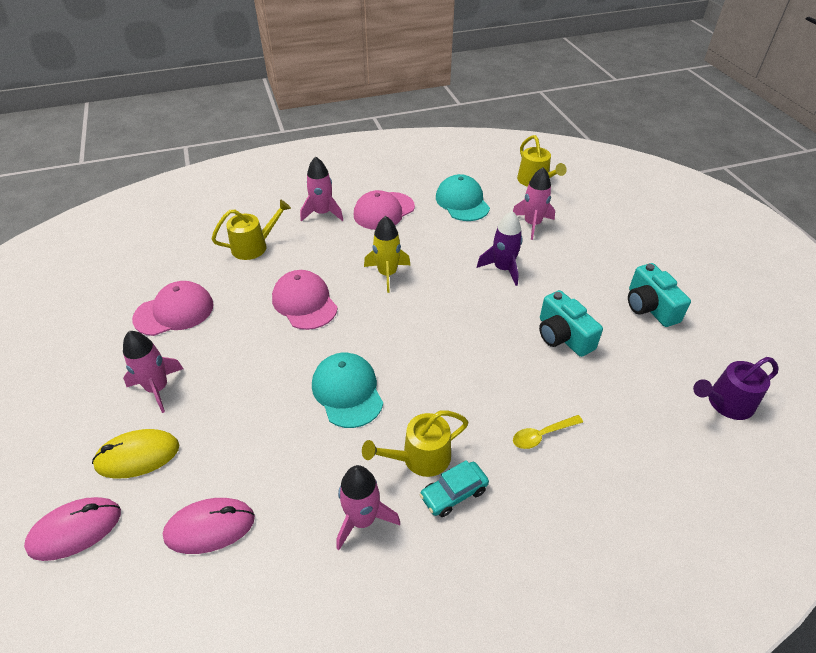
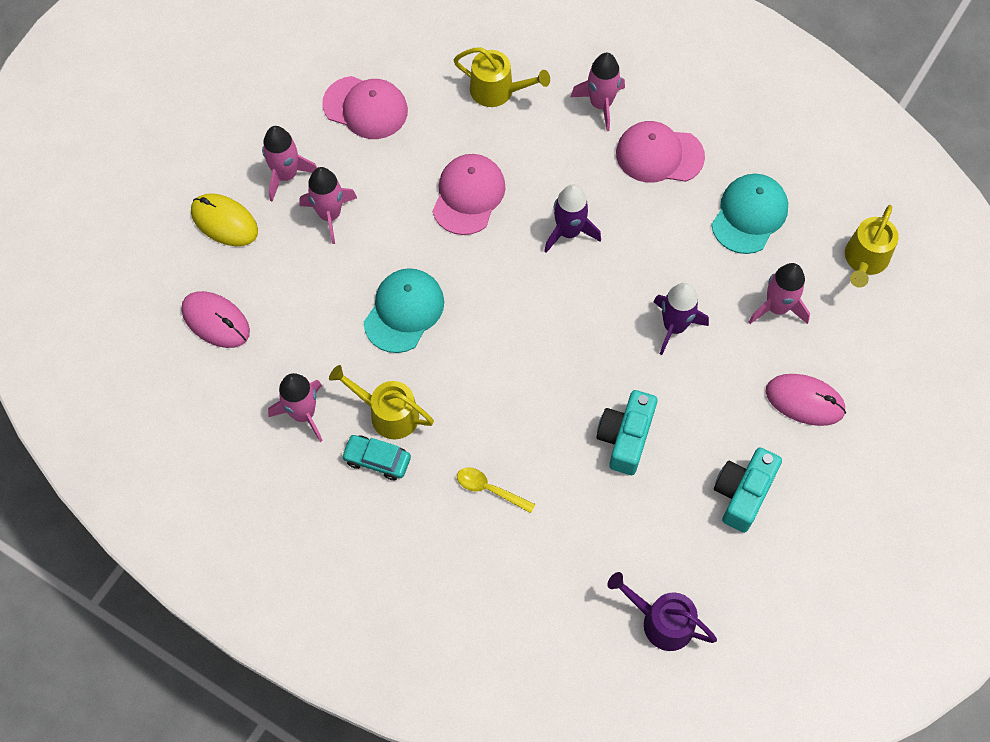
camera: 50 degrees right, 20 degrees up
pink mouse [24,497,121,561] -> pink mouse moved to [766,374,846,426]
yellow rocket [364,216,410,293] -> purple rocket [544,185,601,253]
none -> pink rocket [299,167,357,244]

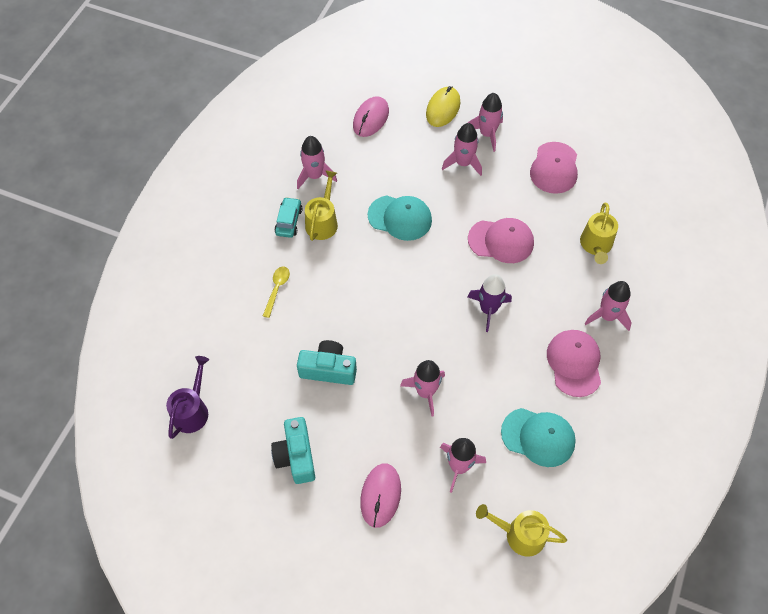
camera: 80 degrees right, 5 degrees down
purple rocket [653,283,709,355] -> pink rocket [400,360,445,417]
turquoise camera [714,447,782,533] -> turquoise camera turned 120 degrees counterclockwise [271,417,315,484]

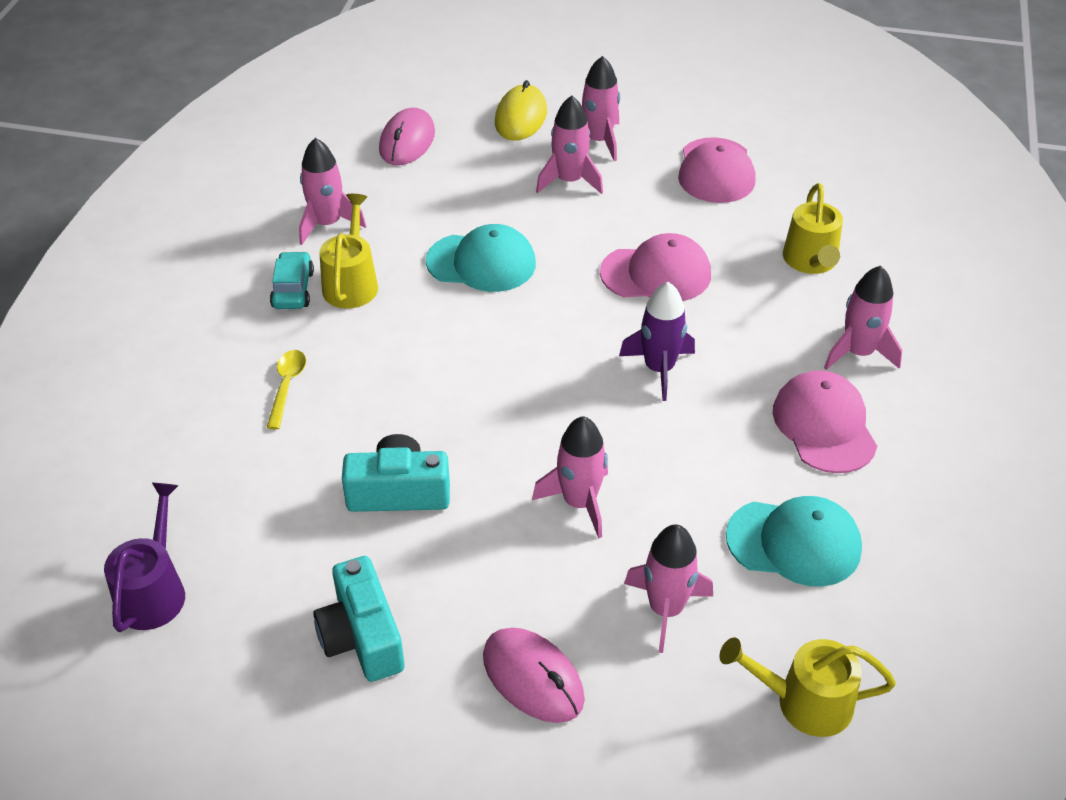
camera: 10 degrees left, 15 degrees down
pink mouse [360,463,401,528] -> pink mouse turned 45 degrees counterclockwise [483,628,585,723]

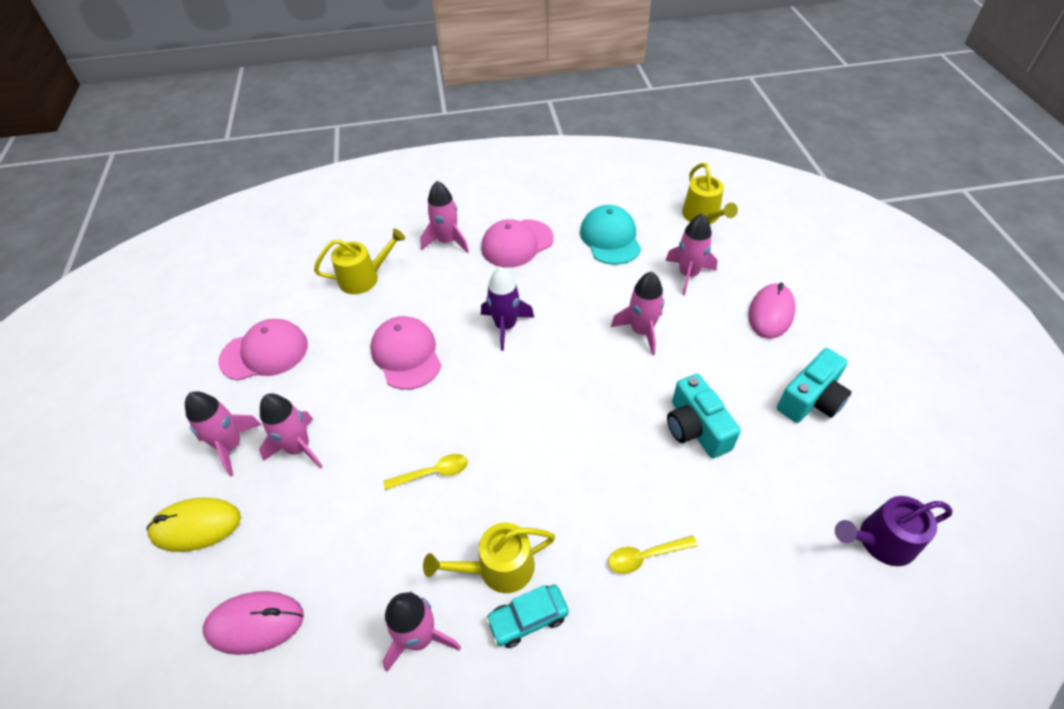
camera: 110 degrees left, 5 degrees up
turquoise cap [426,224,536,292] -> yellow spoon [383,454,468,490]

